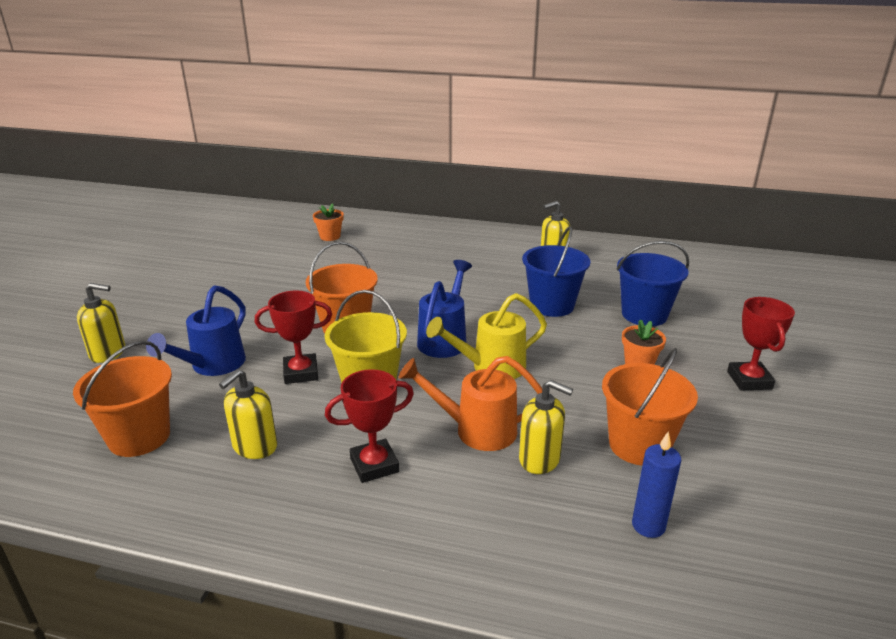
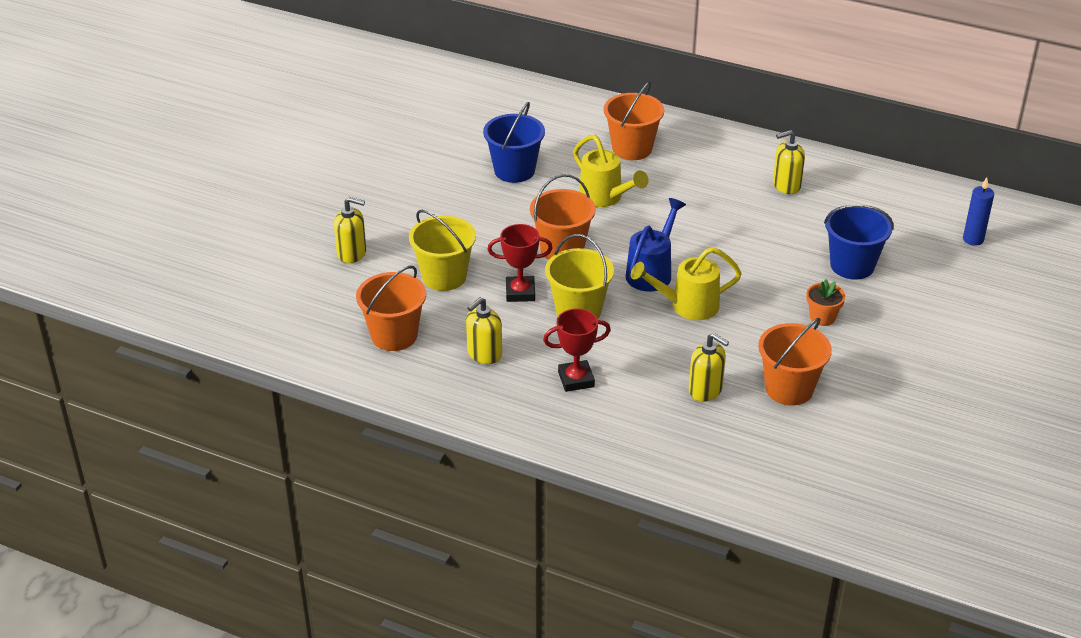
camera: 10 degrees right, 10 degrees up
blue watering can [146,285,246,376] -> yellow bucket [409,210,476,291]
orange flower pot [313,203,344,241] -> none
orange watering can [398,356,542,451] -> none
blue bucket [522,226,590,317] -> blue bucket moved to [483,102,545,183]
blue candle [632,431,681,538] -> blue candle moved to [963,177,994,246]
red trophy [727,297,795,390] -> none
none -> yellow watering can [573,134,649,207]
none -> orange bucket [604,81,664,160]

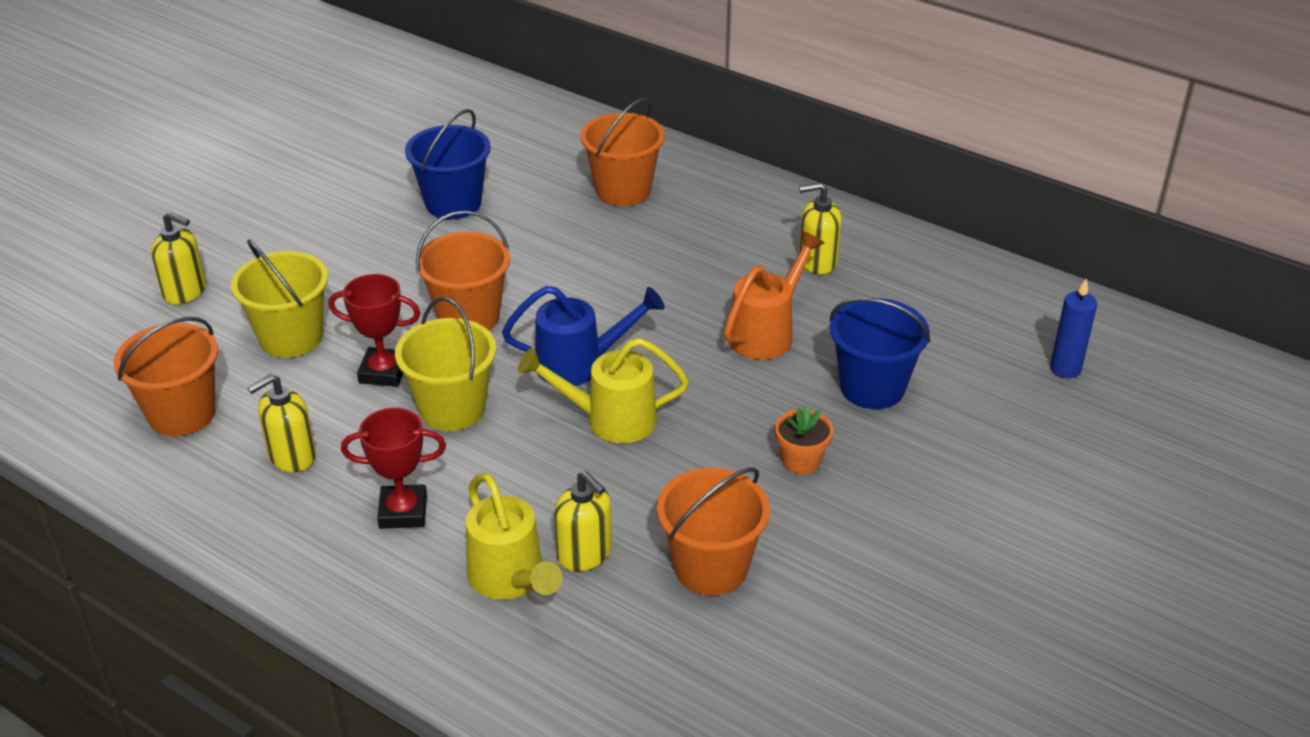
camera: 10 degrees right, 0 degrees up
yellow watering can [573,134,649,207] -> yellow watering can moved to [466,472,562,600]
blue watering can [626,198,686,292] -> blue watering can turned 45 degrees clockwise [502,286,665,386]
none -> orange watering can [724,231,824,360]

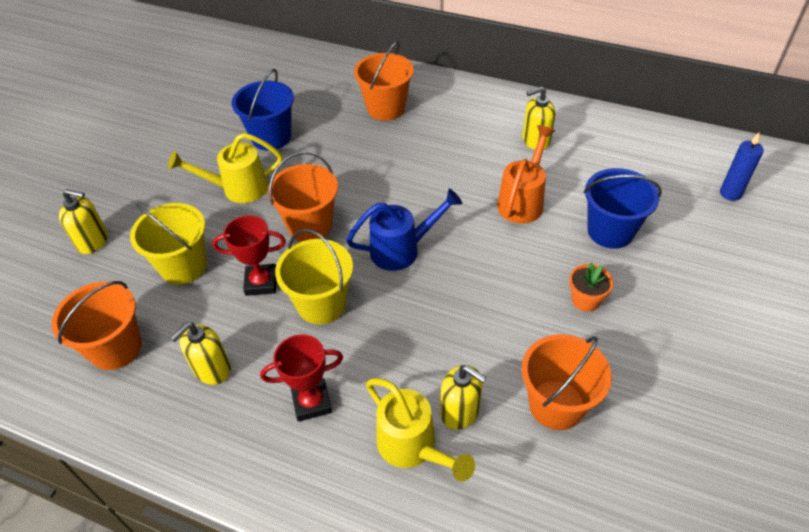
camera: 10 degrees left, 10 degrees up
yellow watering can [518,338,689,443] -> yellow watering can moved to [168,133,283,203]

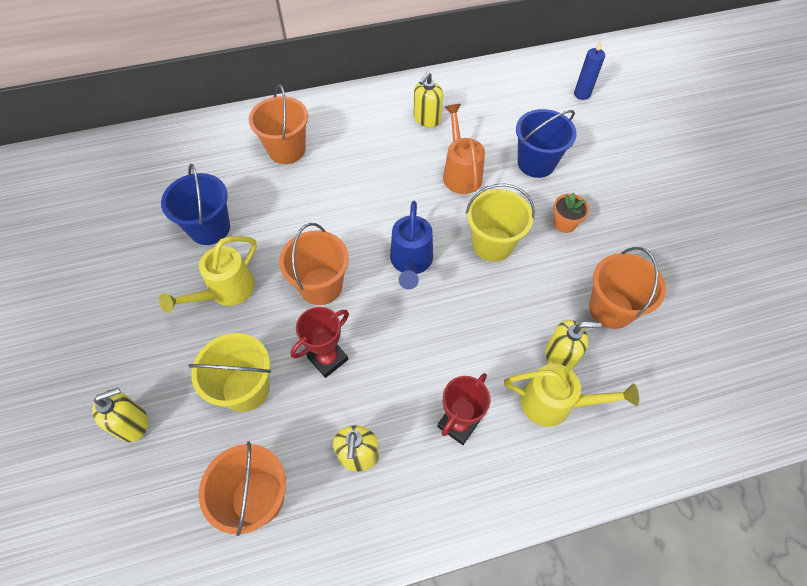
camera: 40 degrees left, 10 degrees up
yellow bucket [275,229,353,324] -> yellow bucket moved to [466,184,535,262]
blue watering can [347,189,462,271] -> blue watering can turned 150 degrees clockwise [390,201,433,290]

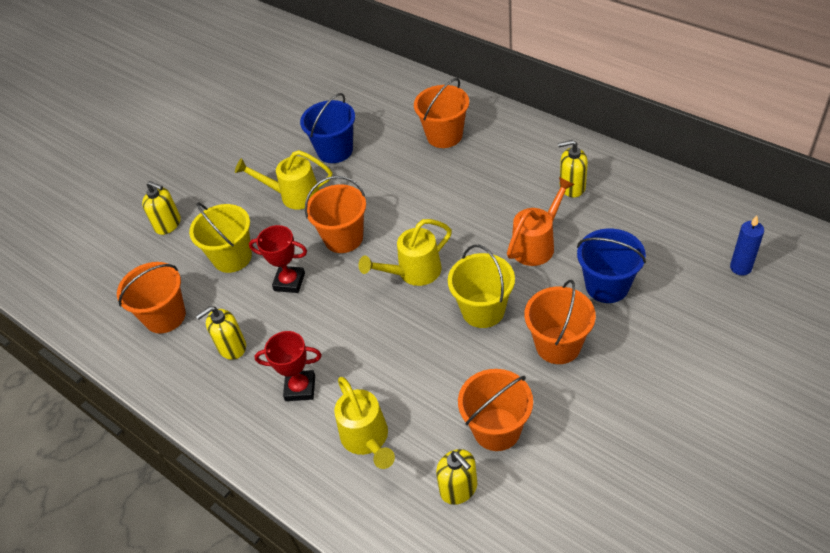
camera: 60 degrees right, 10 degrees down
blue watering can [390,201,433,290] -> yellow watering can [358,219,452,286]
yellow soap dispenser [545,320,602,370] -> yellow soap dispenser moved to [436,449,477,505]
orange flower pot [553,192,589,233] -> orange bucket [524,280,596,364]

